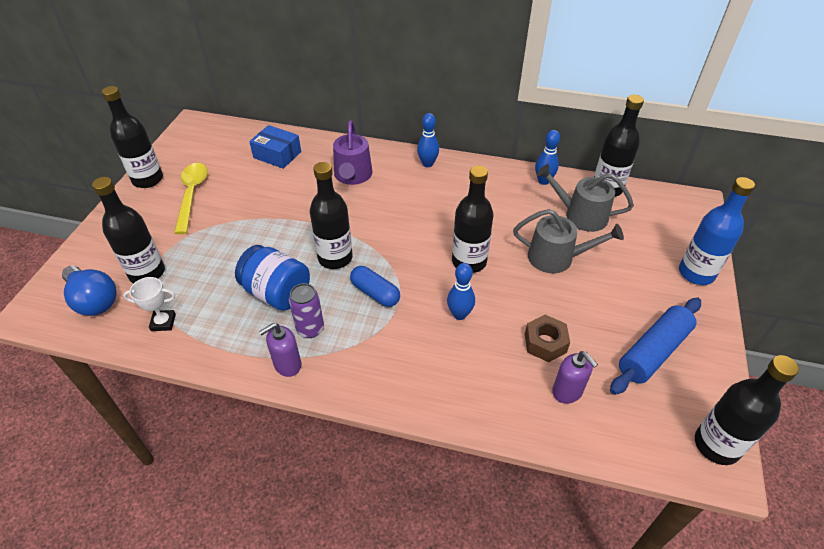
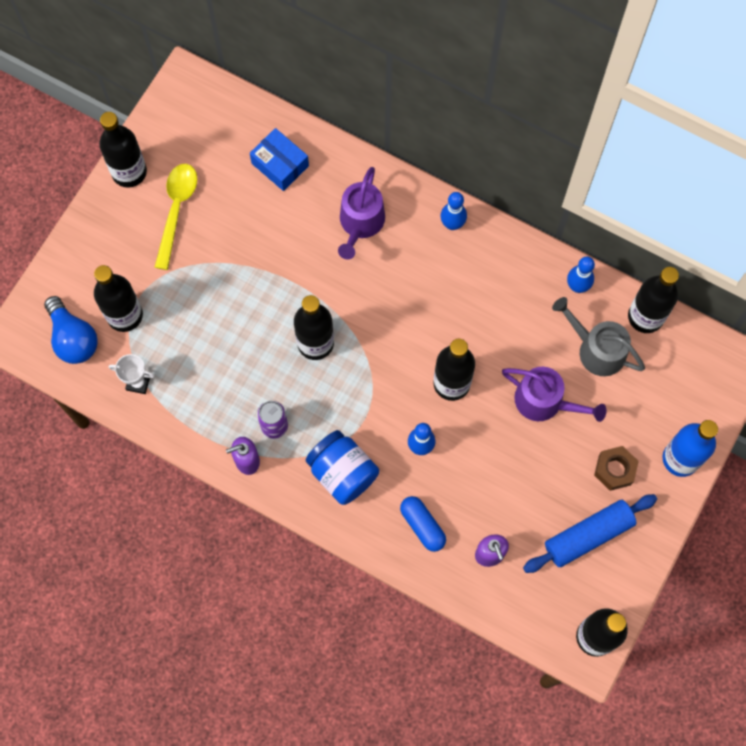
camera: 15 degrees right, 25 degrees up
blue jar [235,245,310,311] -> blue jar moved to [306,430,379,505]
blue capsule [350,266,400,307] -> blue capsule moved to [400,496,446,552]
grey watering can [513,209,624,273] -> purple watering can [502,367,607,422]
brown nut [525,315,570,362] -> brown nut moved to [594,446,639,491]

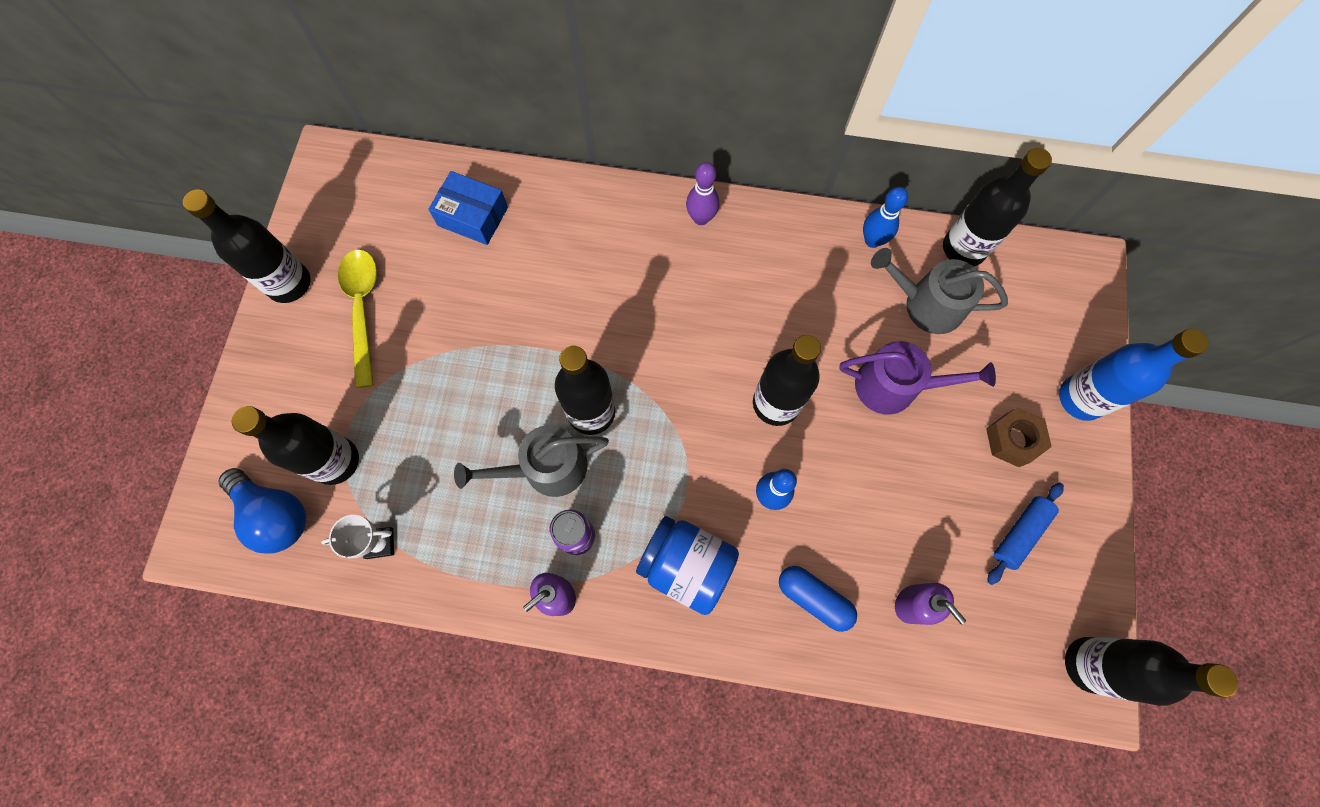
camera: 20 degrees left, 0 degrees up
purple watering can [338,167,385,260] -> none
blue bowling pin [440,192,467,230] -> purple bowling pin [686,162,719,225]
blue rolling pin [523,494,657,573] -> blue rolling pin [987,483,1064,585], size x0.64
none -> grey watering can [454,425,609,497]

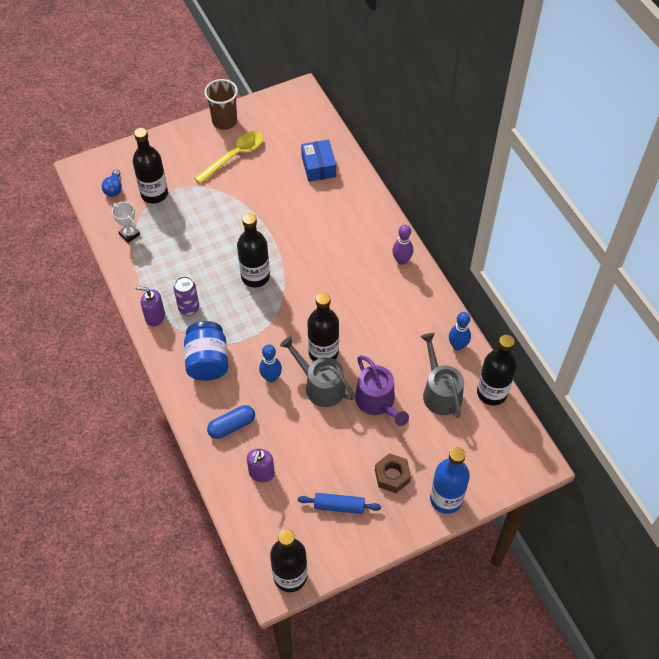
camera: 55 degrees right, 15 degrees down
black bottle [183,189,311,303] -> brown cup [204,79,238,130]
blue light bulb [219,468,306,554] -> blue light bulb [102,169,122,197], size x0.59
grey watering can [454,425,609,497] -> grey watering can moved to [280,336,355,407]
blue capsule [779,566,857,632] -> blue capsule turned 60 degrees clockwise [207,405,255,439]

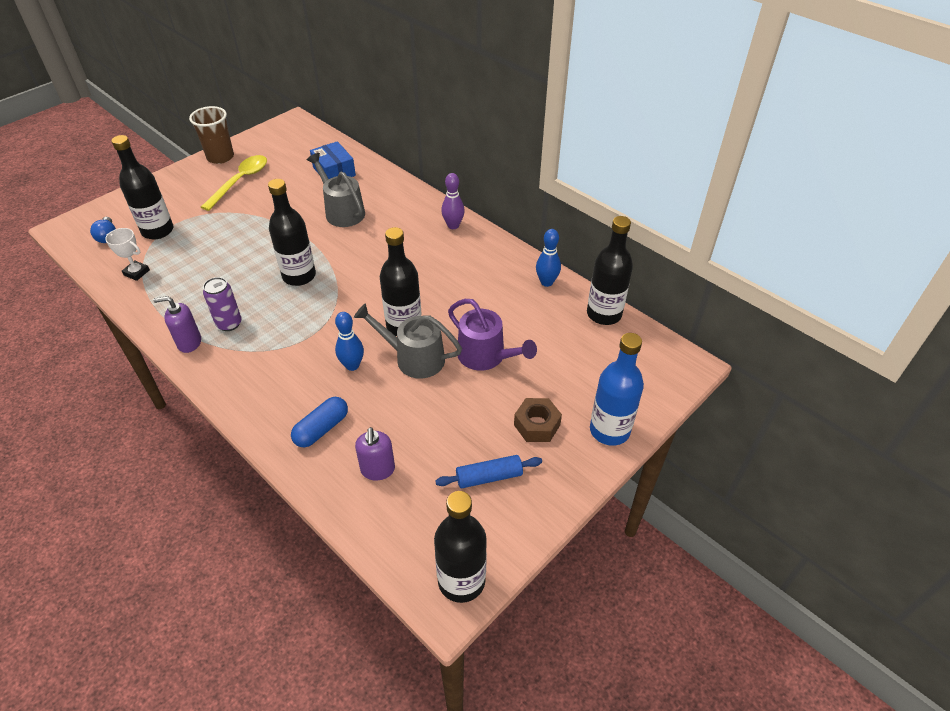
camera: 20 degrees left, 10 degrees down
blue jar [184,321,228,381] -> none
grey watering can [421,333,464,418] -> grey watering can moved to [307,153,365,227]

